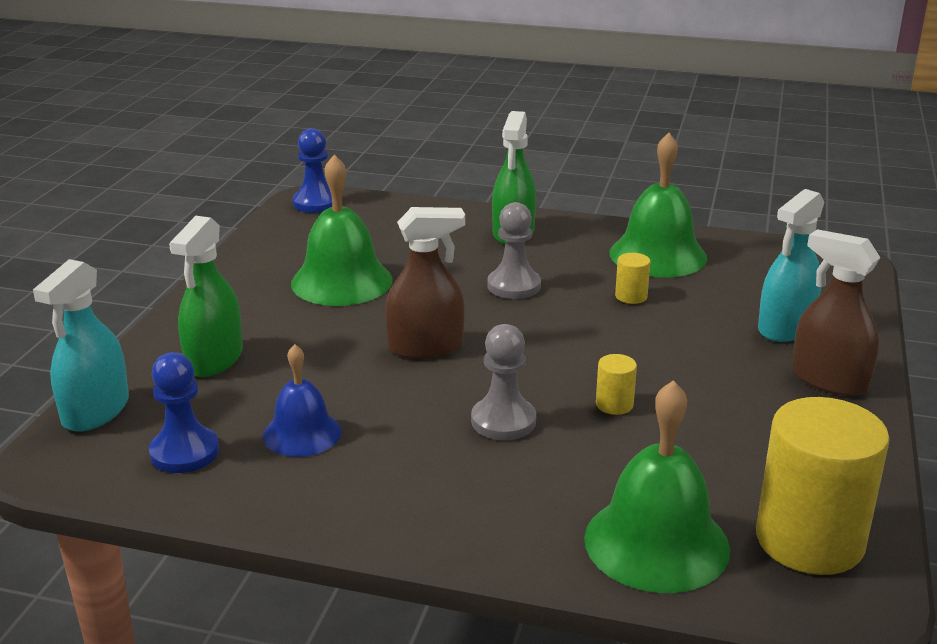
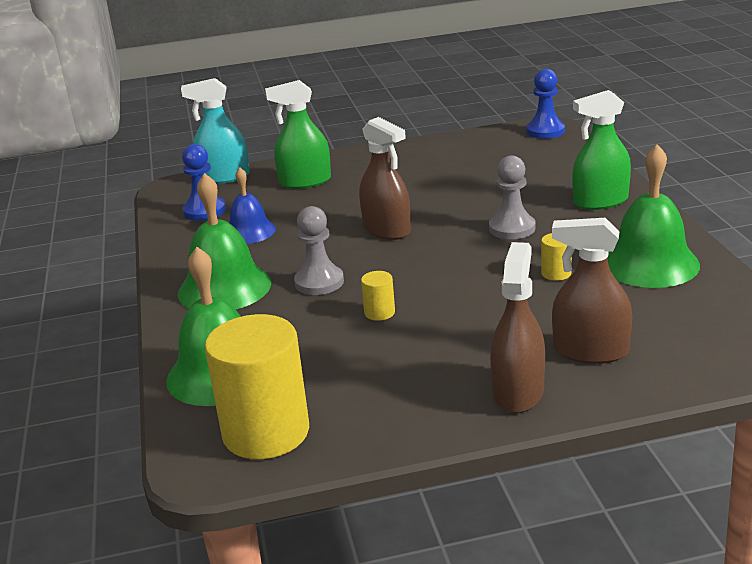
camera: 65 degrees right, 0 degrees up
green bell [291,154,393,306] -> green bell moved to [178,173,271,310]
turquoise spray bottle [758,189,825,342] -> brown spray bottle [552,218,632,364]

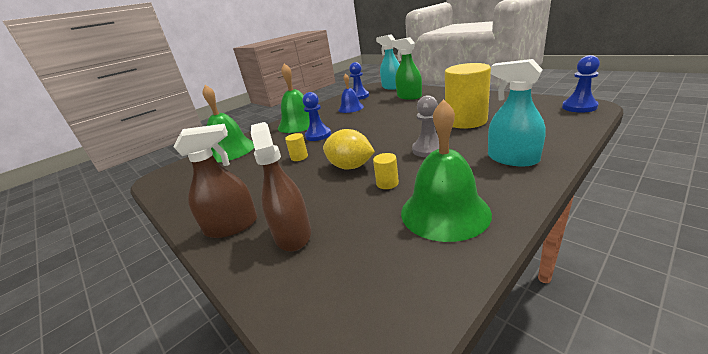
camera: 60 degrees right, 0 degrees up
yellow cylinder [205,314,309,459] -> yellow cylinder moved to [445,63,491,129]
grey pawn [294,206,344,295] -> blue pawn [302,92,331,141]
brown spray bottle [359,117,411,240] -> none
green spray bottle [572,90,631,210] -> turquoise spray bottle [488,59,546,167]
none -> yellow lemon [323,129,375,170]

